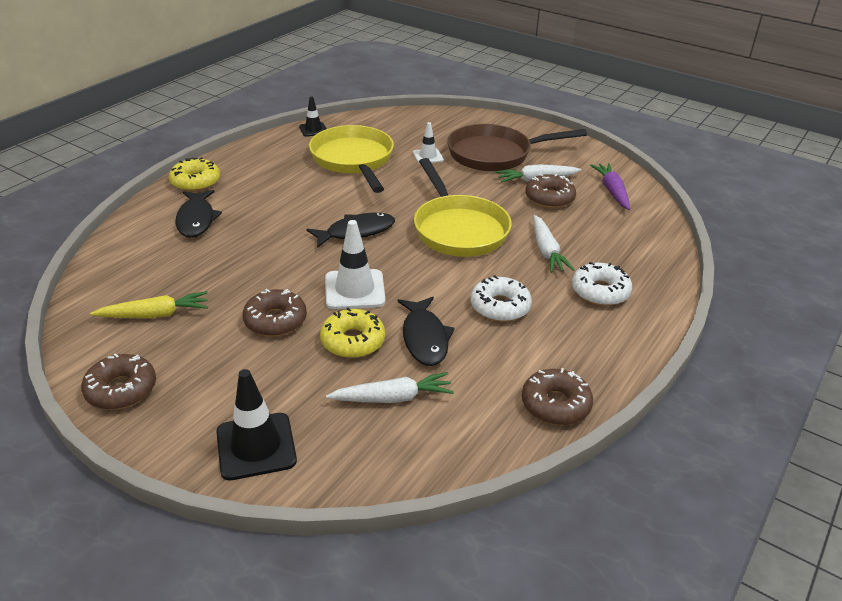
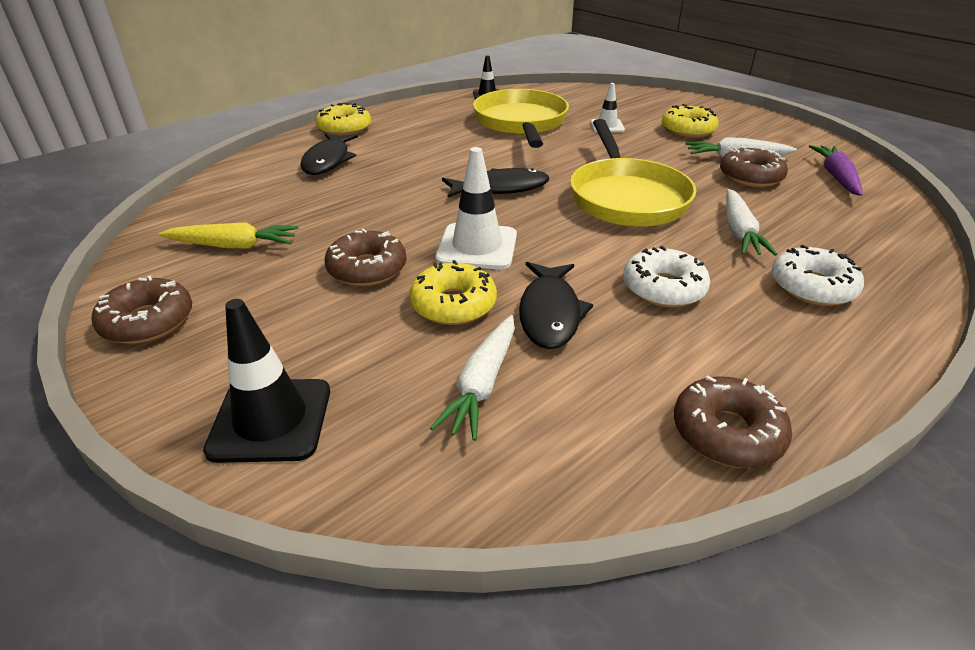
camera: 15 degrees right, 0 degrees up
white carrot [326,372,454,403] -> white carrot turned 105 degrees clockwise [430,315,515,441]
brown pan [447,124,587,171] -> yellow donut [662,104,718,138]

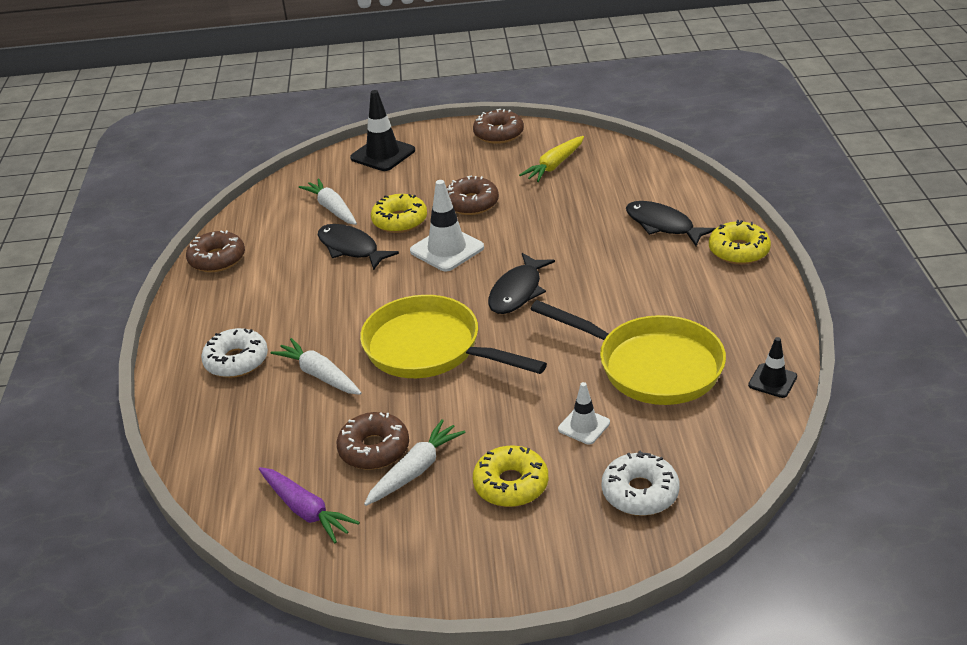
camera: 130 degrees right, 0 degrees up
white donut [623,246,710,307] -> white donut moved to [602,451,679,516]

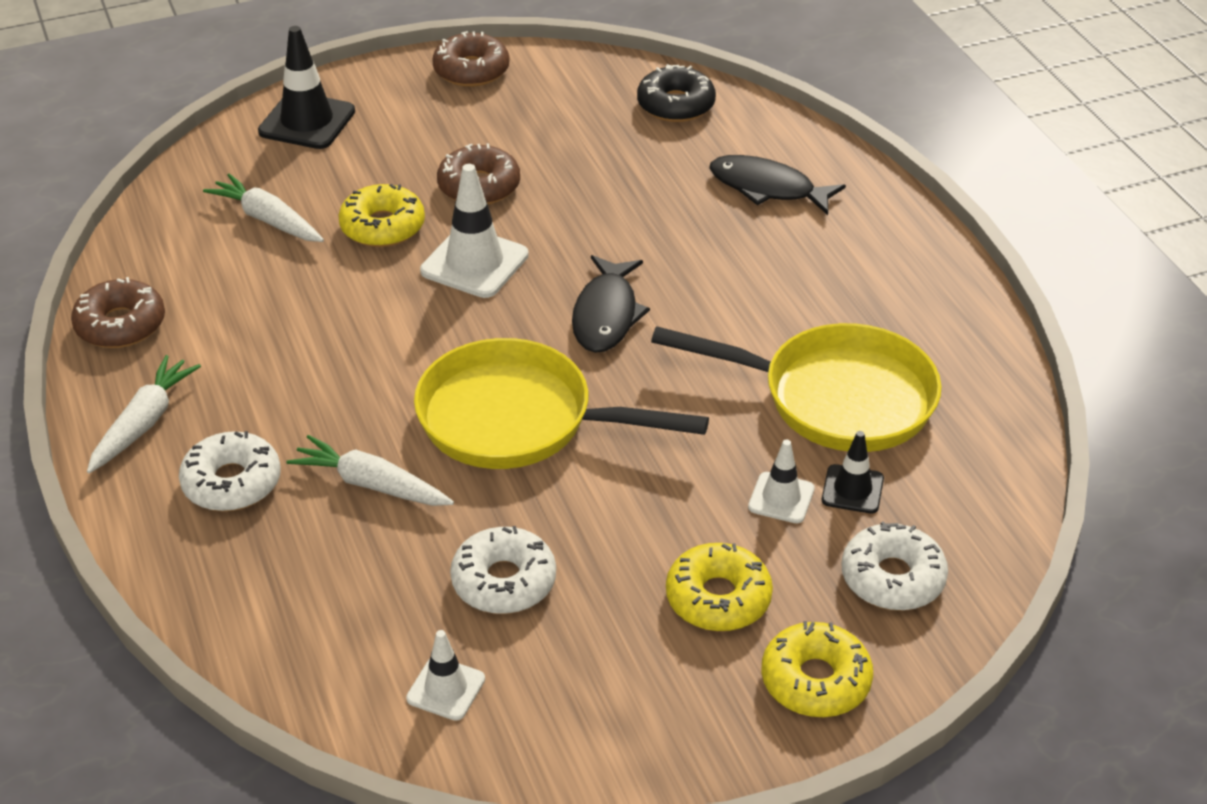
camera: 20 degrees left, 5 degrees up
purple carrot [259,467,360,543] -> white traffic cone [406,630,485,721]
black fish [318,224,399,270] -> none
brown donut [337,412,409,470] -> white donut [450,526,556,614]
white carrot [364,419,466,506] -> white carrot moved to [87,355,201,473]
yellow carrot [519,136,584,182] -> none
yellow donut [709,220,771,264] -> yellow donut moved to [762,621,873,717]
black traffic cone [748,337,797,398] -> black traffic cone moved to [822,431,884,514]
none -> black donut [637,64,716,122]

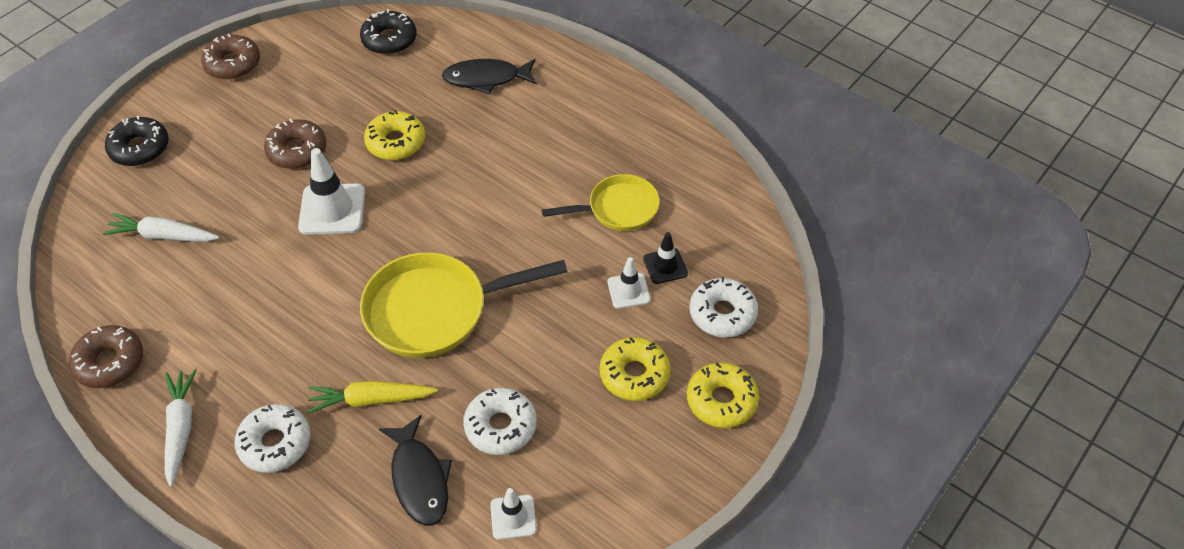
camera: 30 degrees left, 10 degrees up
black traffic cone [258,26,355,149] -> black donut [105,116,169,166]
white carrot [286,435,454,506] -> yellow carrot [307,381,438,414]
yellow donut [339,184,425,247] -> yellow donut moved to [364,110,425,160]
black fish [572,255,650,353] -> black fish moved to [379,415,452,526]
yellow pan [651,323,942,452] -> yellow pan [542,174,660,231], size x0.61

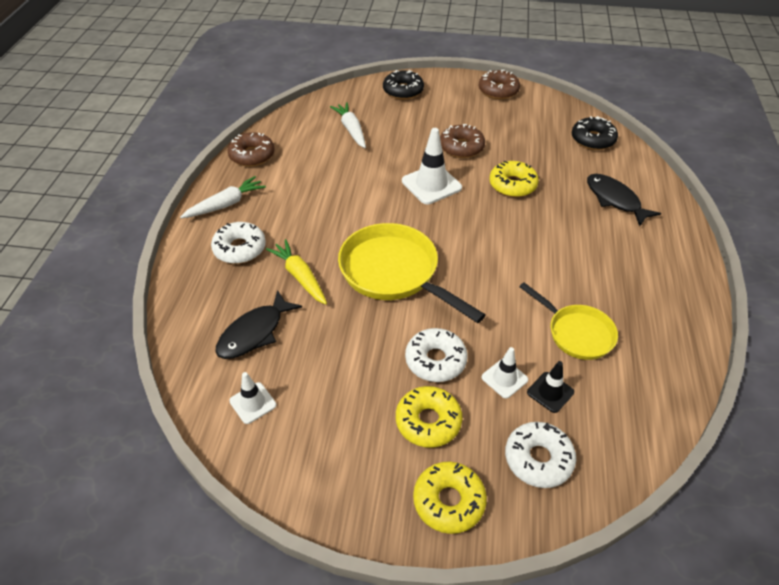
camera: 60 degrees right, 5 degrees down
white donut [463,388,537,455] -> white donut moved to [405,328,468,382]

